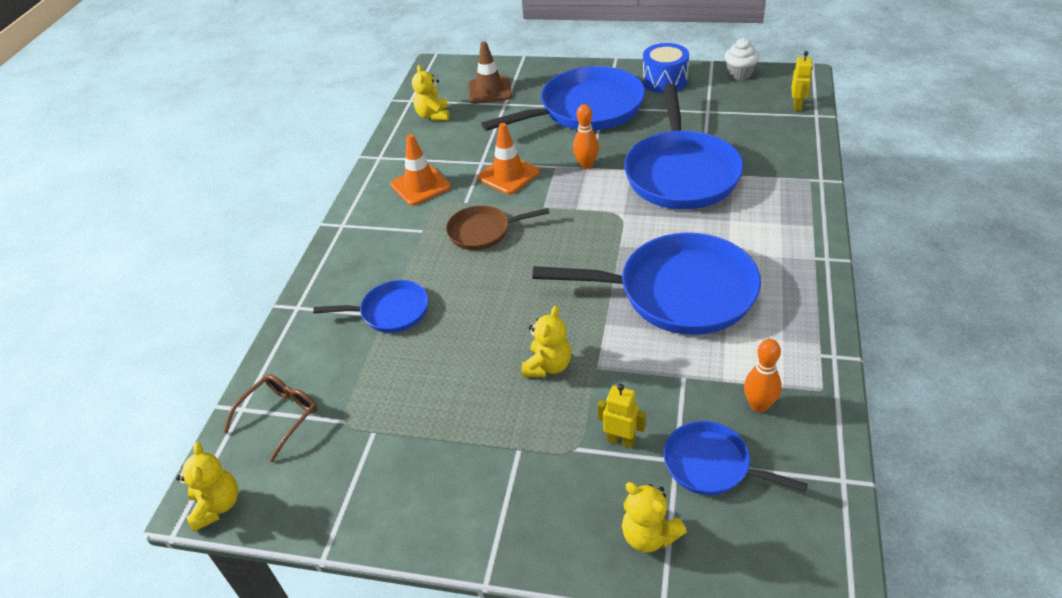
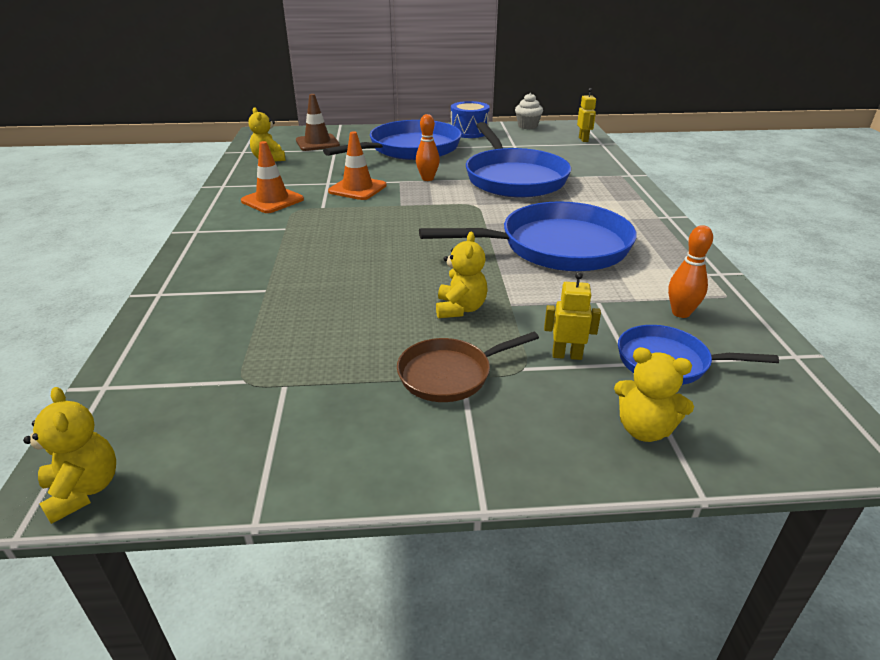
camera: 20 degrees left, 10 degrees down
brown glasses [223,374,317,462] -> none
blue pan [313,280,429,333] -> none
brown pan [446,205,549,250] -> brown pan moved to [397,332,539,402]

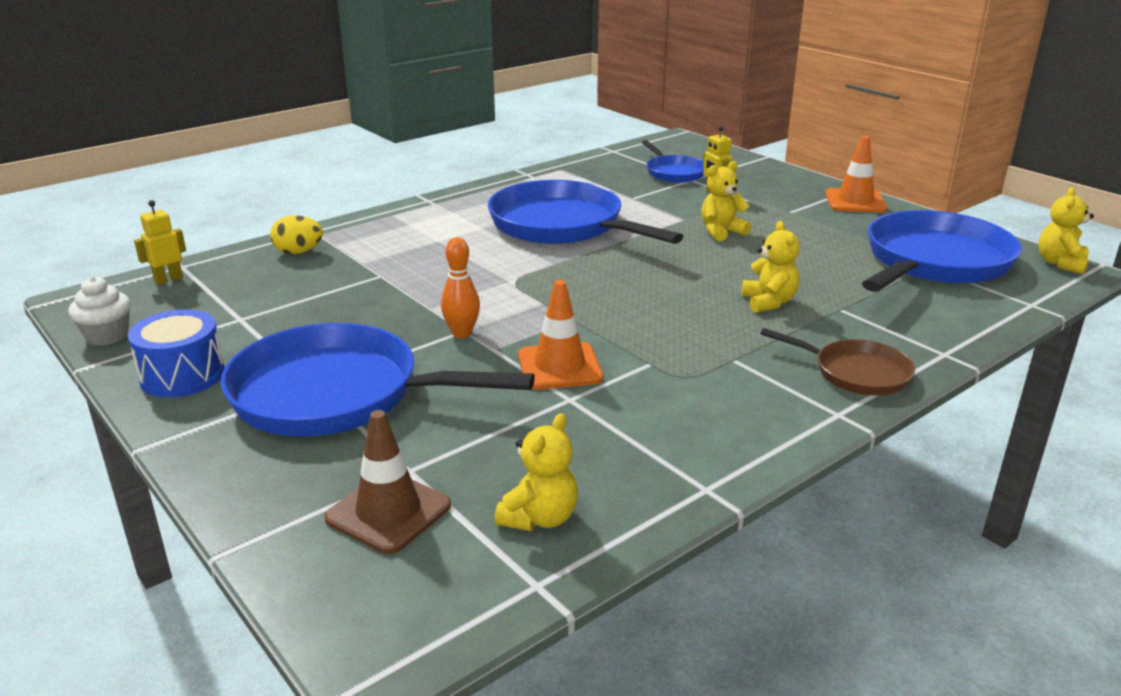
camera: 125 degrees left, 5 degrees down
orange traffic cone [241,141,304,213] -> orange traffic cone moved to [825,136,887,213]
brown pan [397,332,539,402] -> brown pan moved to [760,328,915,396]
blue pan [466,122,571,198] -> blue pan moved to [862,210,1022,292]
yellow teddy bear [614,347,694,442] -> yellow teddy bear moved to [742,221,800,313]
orange bowling pin [668,225,713,318] -> none
none -> yellow egg [270,215,323,254]

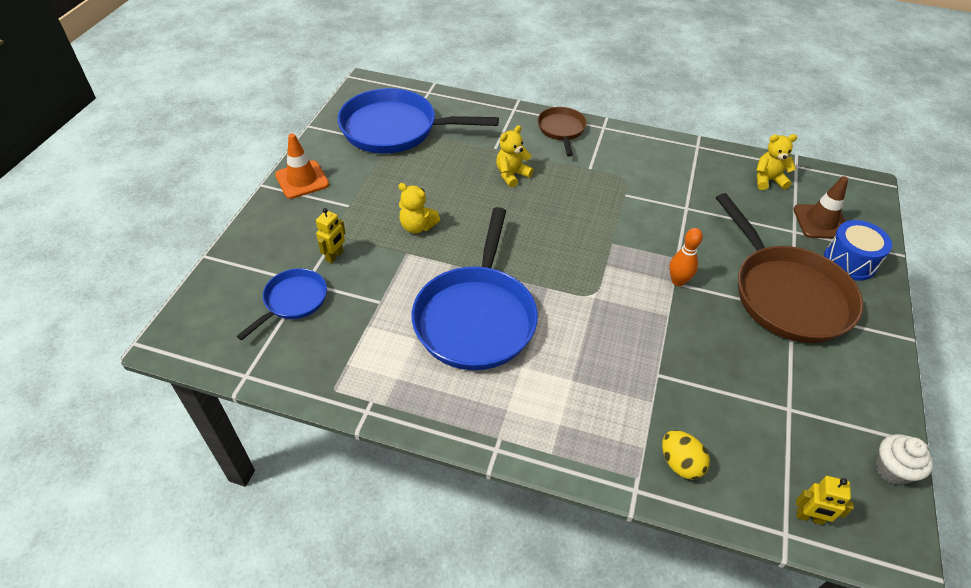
camera: 125 degrees left, 20 degrees up
blue drum [128,309,225,398] -> blue drum moved to [824,220,892,281]
blue pan [220,323,535,437] -> brown pan [716,193,864,343]
orange traffic cone [518,280,603,390] -> none
yellow teddy bear [1038,188,1094,274] -> none

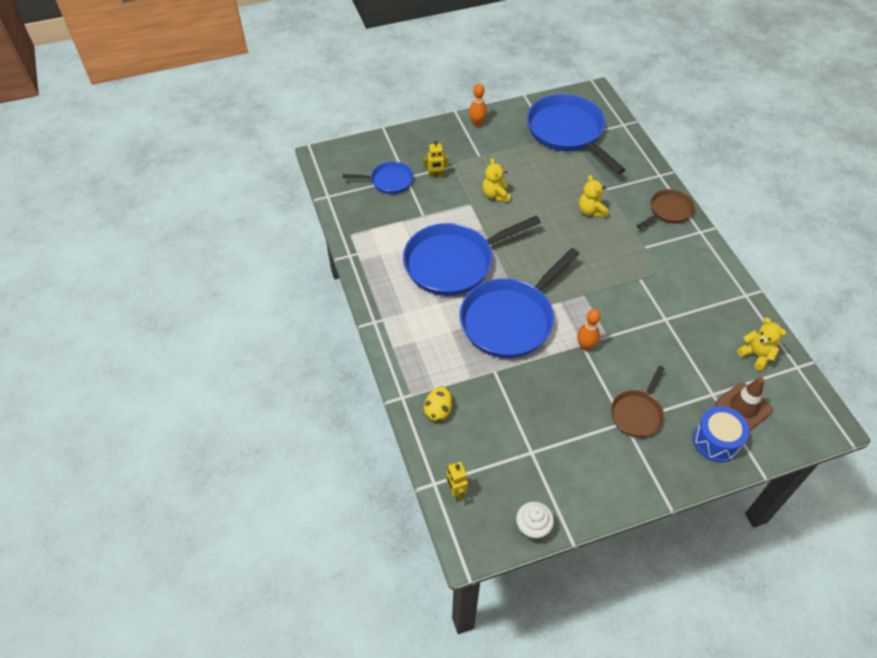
camera: 55 degrees right, 5 degrees up
orange traffic cone [275,133,329,199] -> orange bowling pin [469,84,487,127]
yellow teddy bear [496,125,534,188] -> yellow teddy bear turned 120 degrees counterclockwise [579,175,608,218]
brown pan [716,193,864,343] -> brown pan [611,366,665,437], size x0.52
none -> blue pan [460,248,579,358]

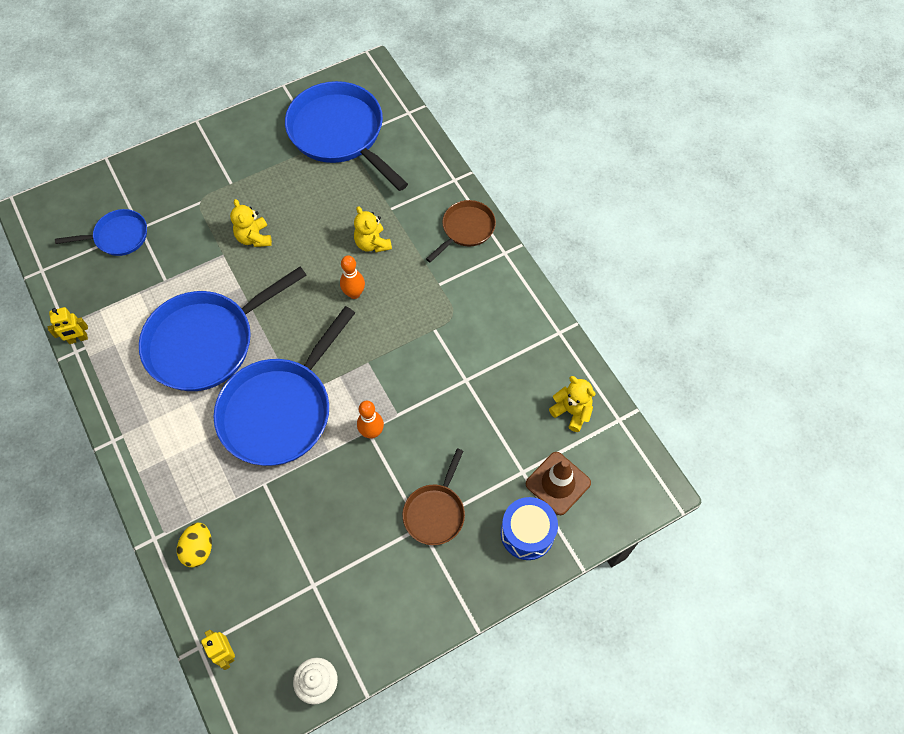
camera: 10 degrees left, 10 degrees up
yellow robot [423,141,449,178] -> yellow robot moved to [48,307,88,344]
orange bowling pin [469,84,487,127] -> orange bowling pin moved to [340,256,365,299]

